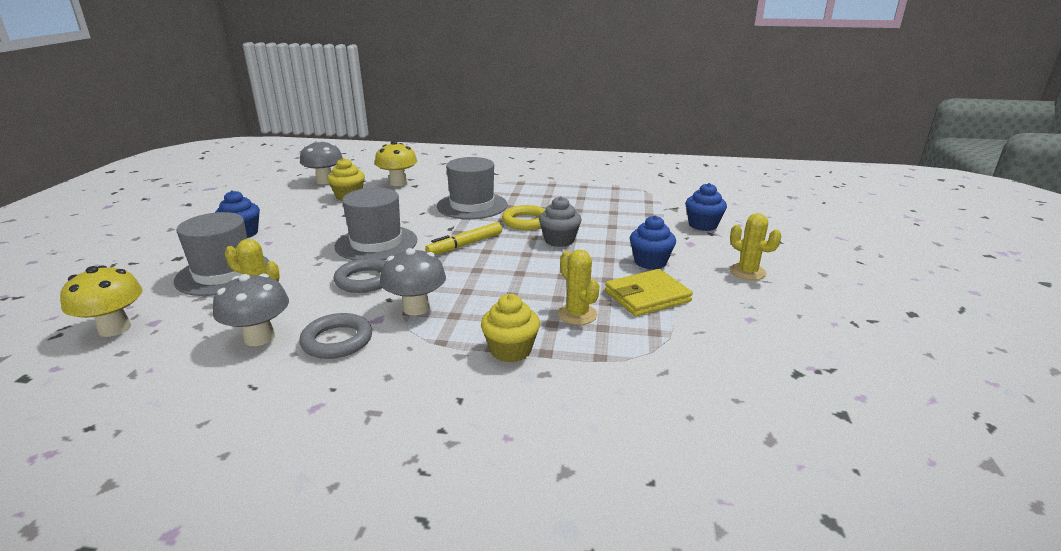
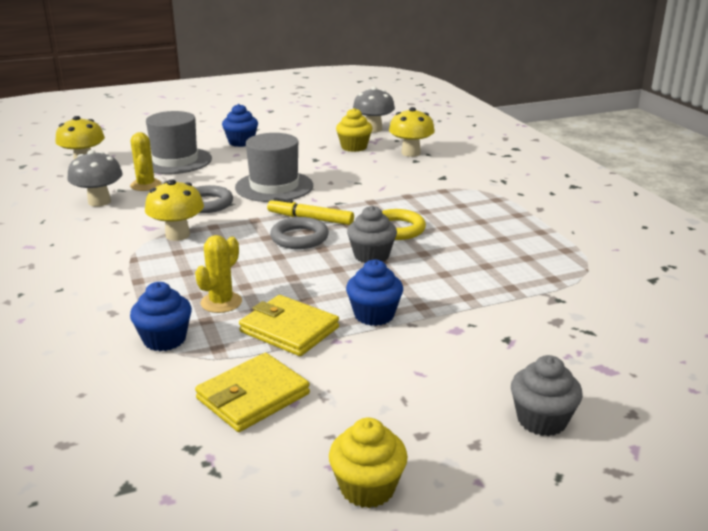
camera: 60 degrees right, 0 degrees up
grey ring [299,313,372,359] -> grey ring moved to [270,217,329,249]
grey mushroom [380,248,446,316] -> yellow mushroom [145,179,204,241]
grey hat [437,157,507,219] -> none
yellow cupcake [481,294,540,362] -> yellow cupcake moved to [329,418,408,508]
blue cupcake [685,183,727,231] -> blue cupcake moved to [130,282,192,351]
yellow cactus [730,213,781,280] -> none
none -> yellow wallet [195,353,310,432]
none -> grey cupcake [511,355,583,436]

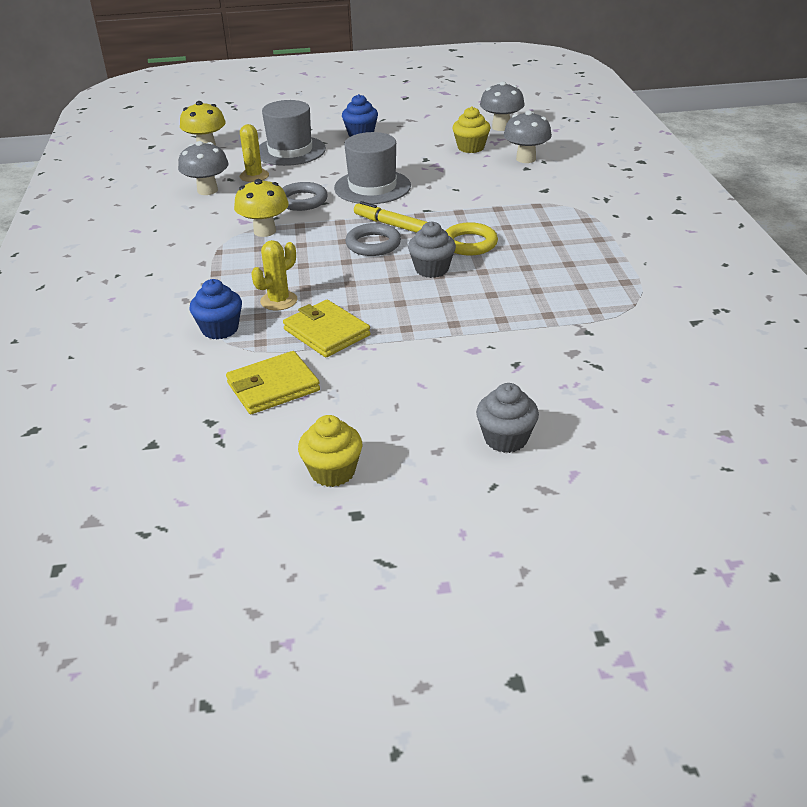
camera: 15 degrees right, 10 degrees up
blue cupcake [346,259,403,326] -> none
yellow mushroom [389,107,435,157] -> grey mushroom [504,110,552,163]

